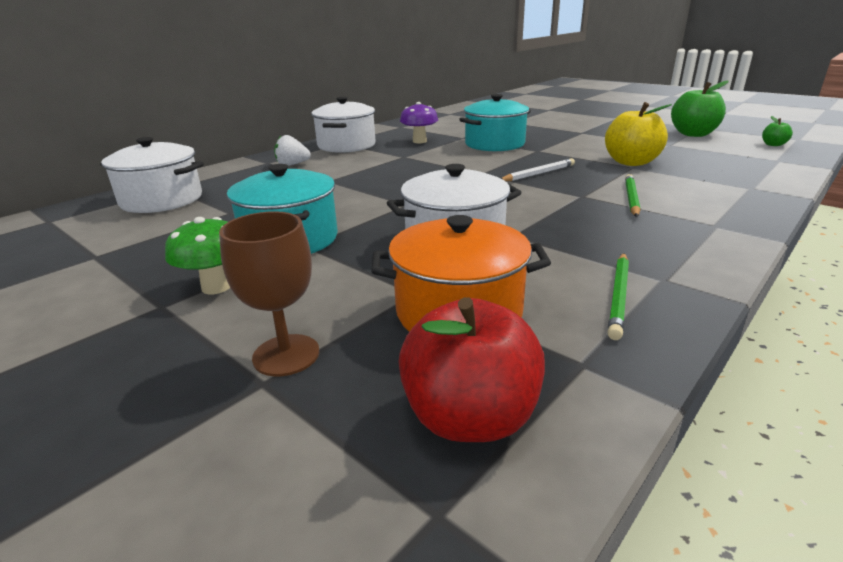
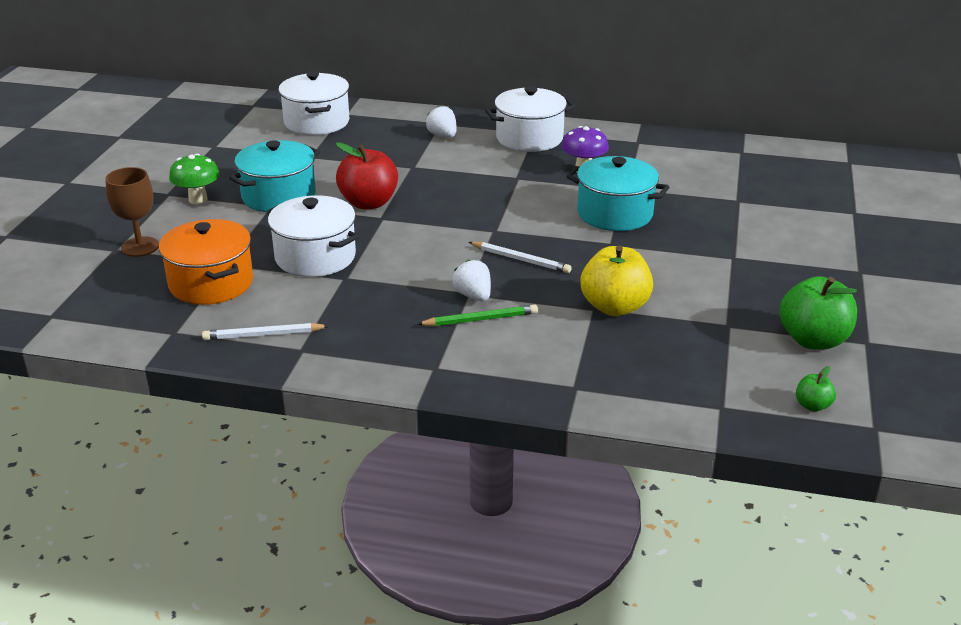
camera: 60 degrees right, 5 degrees up
red apple [399,297,545,442] -> red apple moved to [336,142,398,209]
green pencil [607,253,629,340] -> white pencil [202,323,329,340]
none -> white strawberry [453,259,491,301]

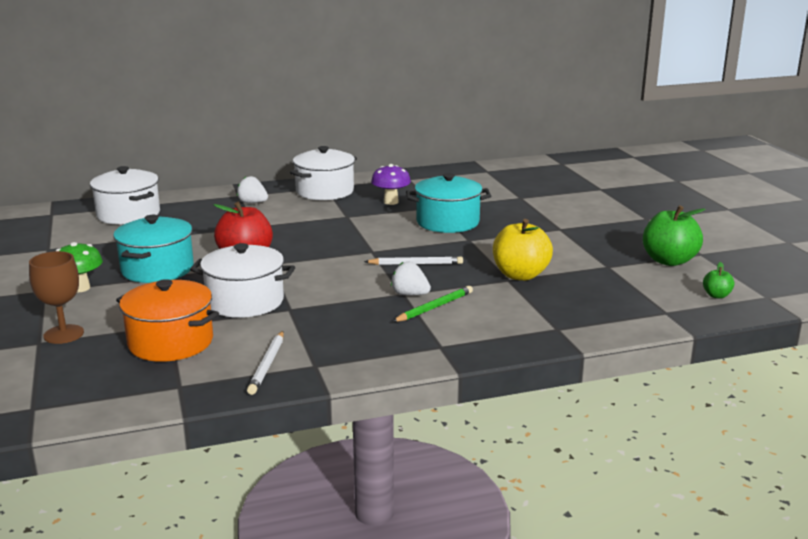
camera: 30 degrees left, 10 degrees down
white pencil [202,323,329,340] -> white pencil turned 45 degrees counterclockwise [247,331,284,395]

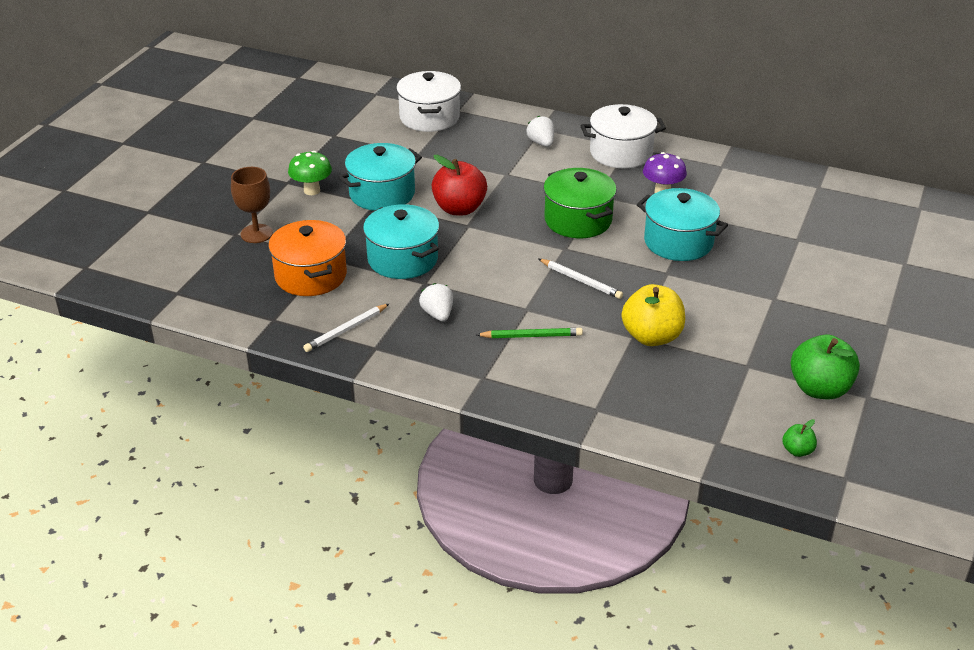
camera: 40 degrees right, 15 degrees up
white pot [190,243,295,318] -> turquoise pot [363,204,439,279]
white strawberry [391,262,431,295] -> white strawberry moved to [419,283,453,321]
none -> green pot [543,168,617,238]

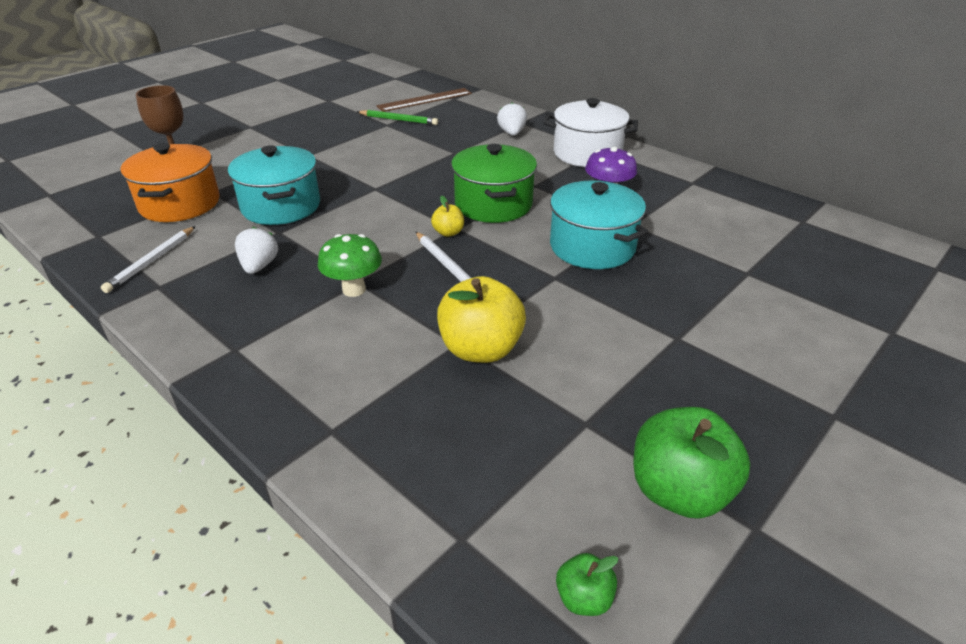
camera: 20 degrees right, 0 degrees up
green mushroom [288,151,332,195] -> green mushroom moved to [318,234,382,297]
white pencil [303,304,389,352] -> white pencil turned 45 degrees counterclockwise [101,226,195,293]
turquoise pot [338,143,422,211] -> none
white pot [396,71,461,132] -> brown ruler [376,88,472,112]
red apple [432,155,487,215] -> none
green pencil [476,328,583,338] -> green pencil moved to [357,110,438,125]
none -> yellow apple [431,196,464,237]

